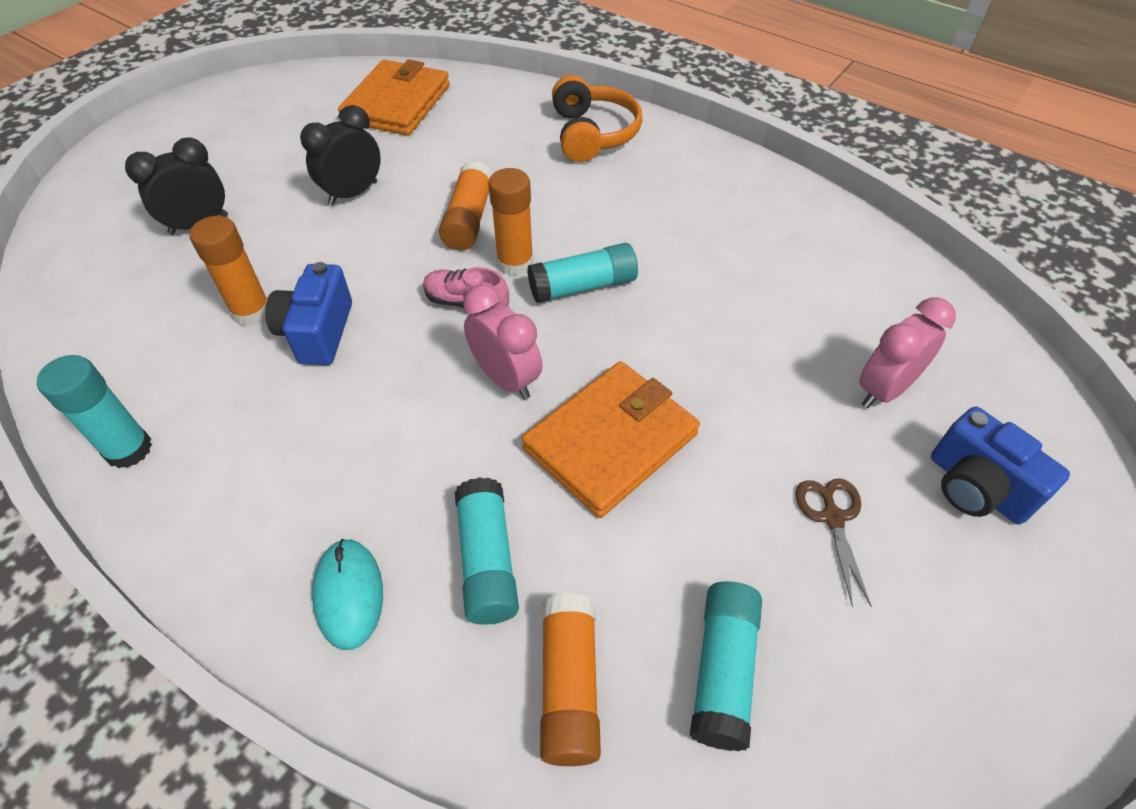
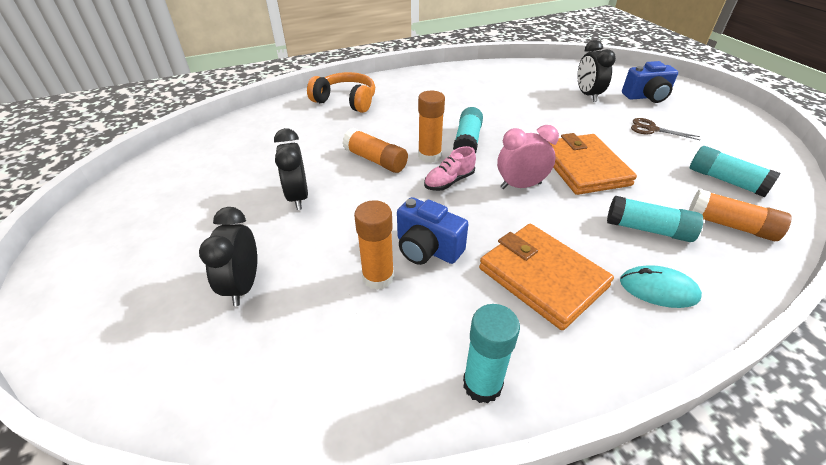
camera: 60 degrees left, 10 degrees down
orange wallet [338,60,450,136] -> orange wallet moved to [479,224,614,330]
pink clock [859,297,956,408] -> black clock [577,40,616,102]

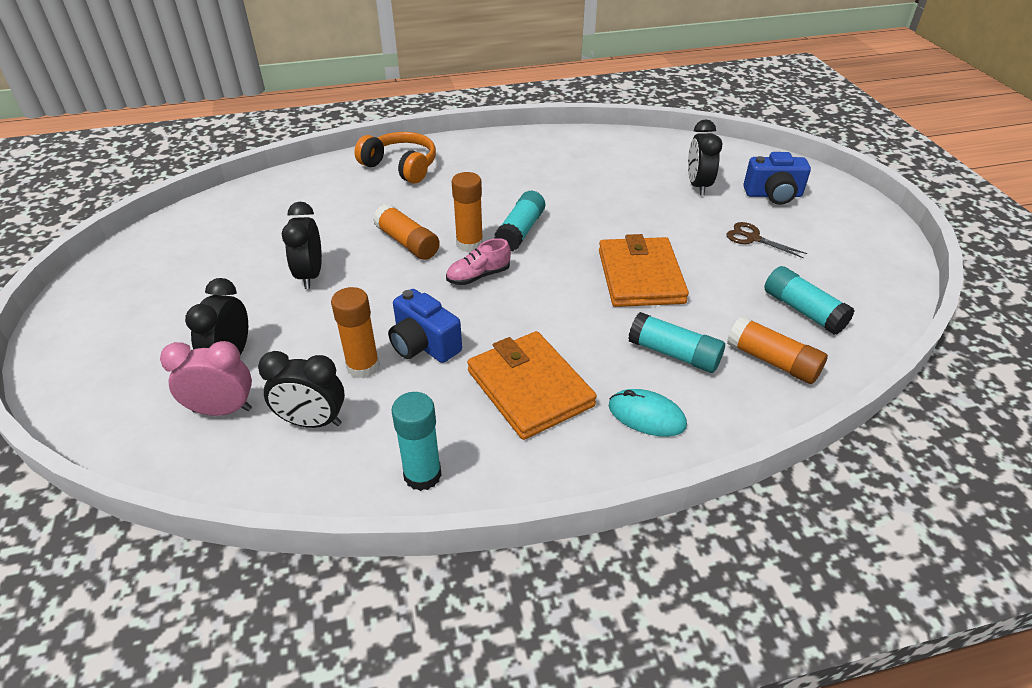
camera: 10 degrees right, 0 degrees up
pink clock [497,125,559,189] -> pink clock moved to [160,341,252,416]
none -> black clock [258,351,345,428]

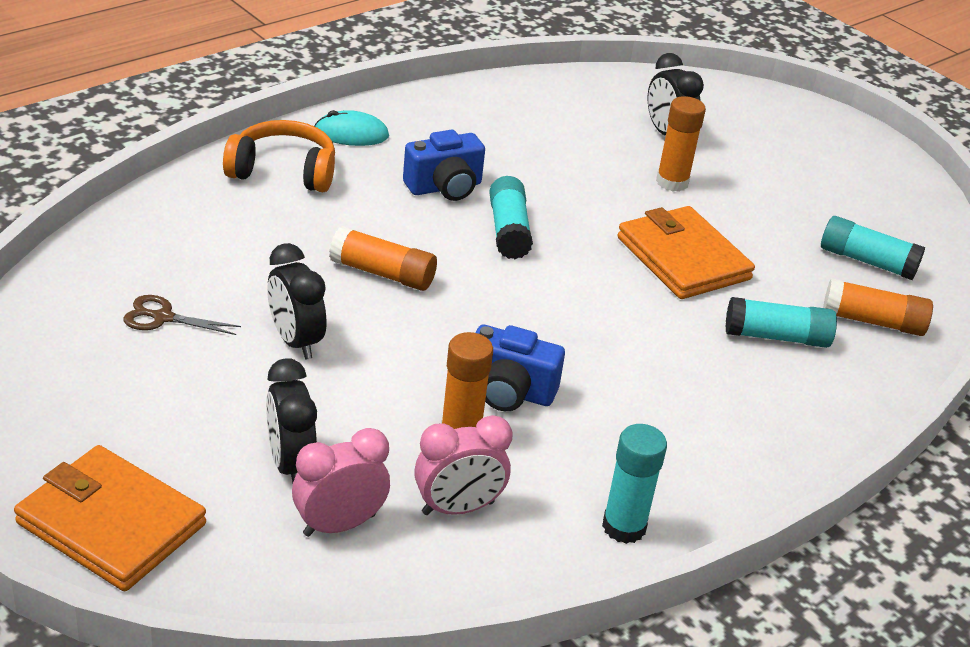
camera: 30 degrees left, 5 degrees down
black clock [258,351,345,428] -> pink clock [414,415,513,515]
pink shoe [446,238,511,285] -> none
orange glue stick [452,172,483,252] -> orange glue stick moved to [656,96,706,192]
orange wallet [467,331,597,440] -> orange wallet moved to [14,445,206,591]
turquoise mouse [608,389,687,437] -> turquoise mouse moved to [314,110,389,146]
brown scissors [727,222,807,258] -> brown scissors moved to [124,295,241,335]
blue camera [744,152,811,205] -> blue camera moved to [403,130,485,201]

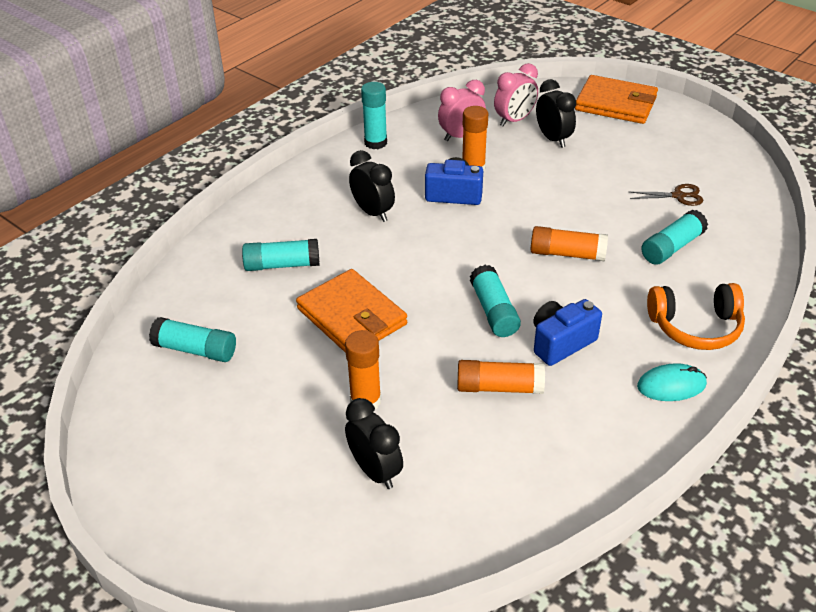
camera: 175 degrees right, 5 degrees up
black clock [267,243,326,359] -> black clock moved to [349,150,395,222]
orange glue stick [823,278,933,336] -> orange glue stick moved to [457,360,545,394]
none -> turquoise glue stick [641,210,708,265]

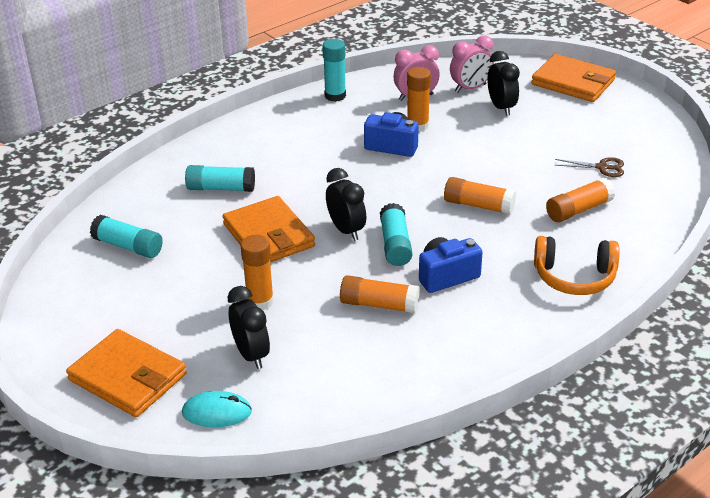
camera: 10 degrees right, 5 degrees down
black clock [349,150,395,222] -> black clock moved to [326,168,366,241]
turquoise mouse [637,363,707,401] -> turquoise mouse moved to [182,391,252,427]
turquoise glue stick [641,210,708,265] -> orange glue stick [546,178,615,222]
none -> orange wallet [66,329,187,417]

